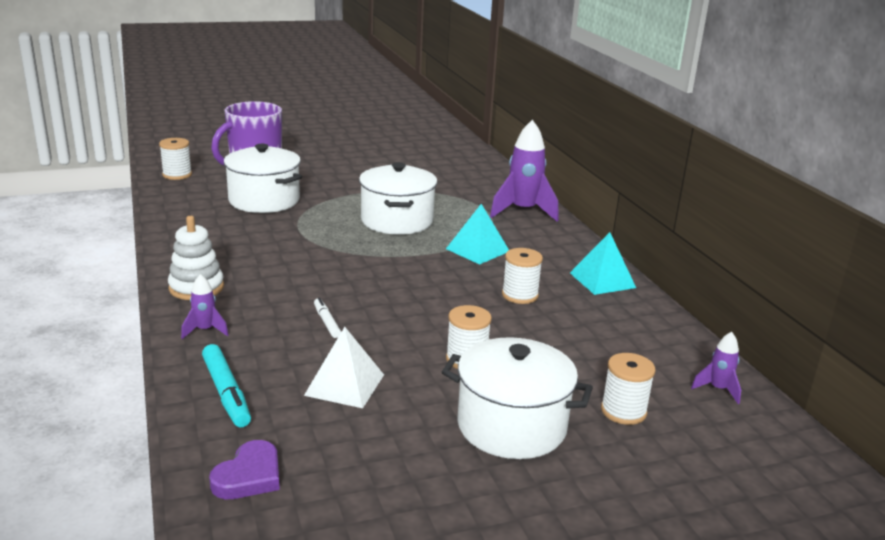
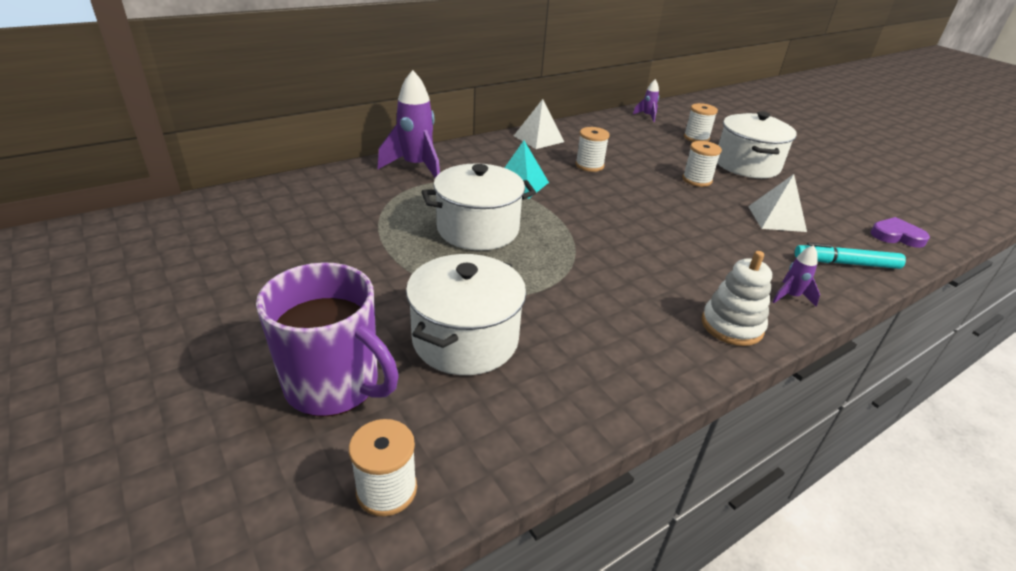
camera: 105 degrees left, 10 degrees up
turquoise marker [202,344,251,427] -> turquoise marker turned 135 degrees counterclockwise [795,242,906,269]
white marker [314,298,341,338] -> none
turquoise pyramid [570,232,636,295] -> white pyramid [514,99,564,149]

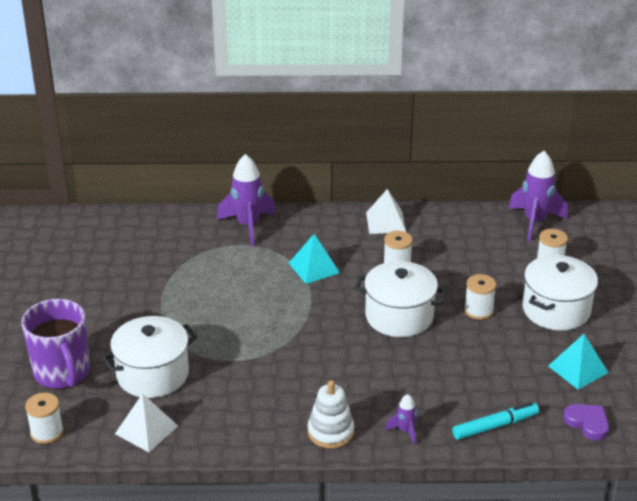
camera: 35 degrees right, 0 degrees up
white pot [421,163,536,250] -> white pot moved to [354,261,447,337]
purple rocket [633,79,659,122] -> purple rocket [508,151,568,242], size x2.04
white pyramid [748,174,807,232] -> white pyramid moved to [115,393,178,452]
turquoise marker [795,242,906,269] -> turquoise marker turned 120 degrees clockwise [452,402,539,440]
none -> turquoise pyramid [548,334,609,389]

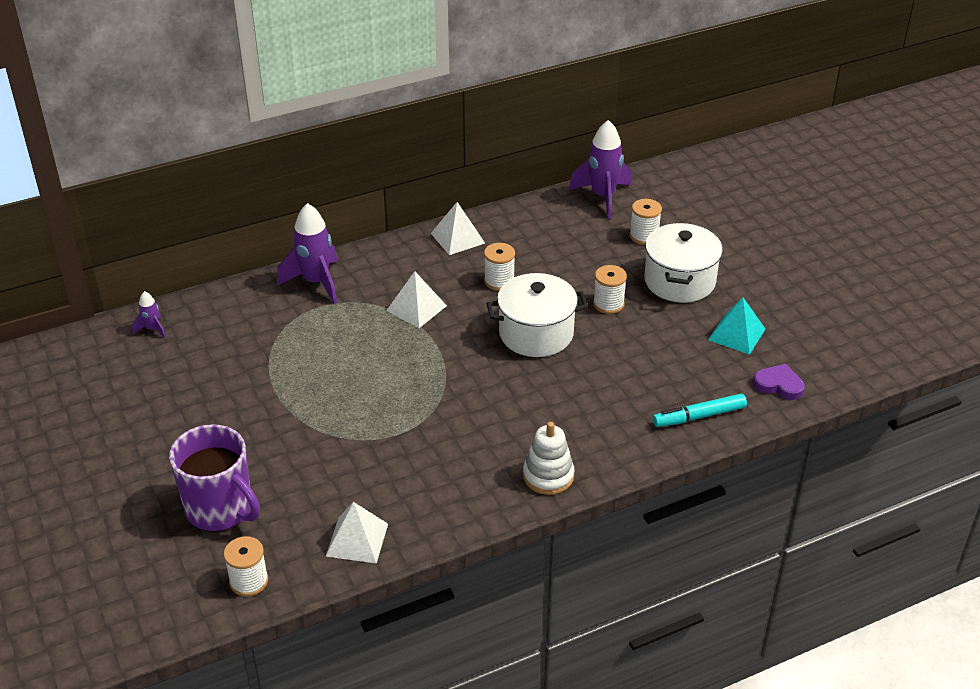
camera: 25 degrees left, 5 degrees up
white pot [102,316,198,398] -> none
turquoise pyramid [289,234,340,284] -> white pyramid [386,271,447,328]
purple rocket [385,394,417,445] -> purple rocket moved to [132,291,166,339]
turquoise marker [452,402,539,440] -> turquoise marker turned 150 degrees counterclockwise [653,394,747,427]

